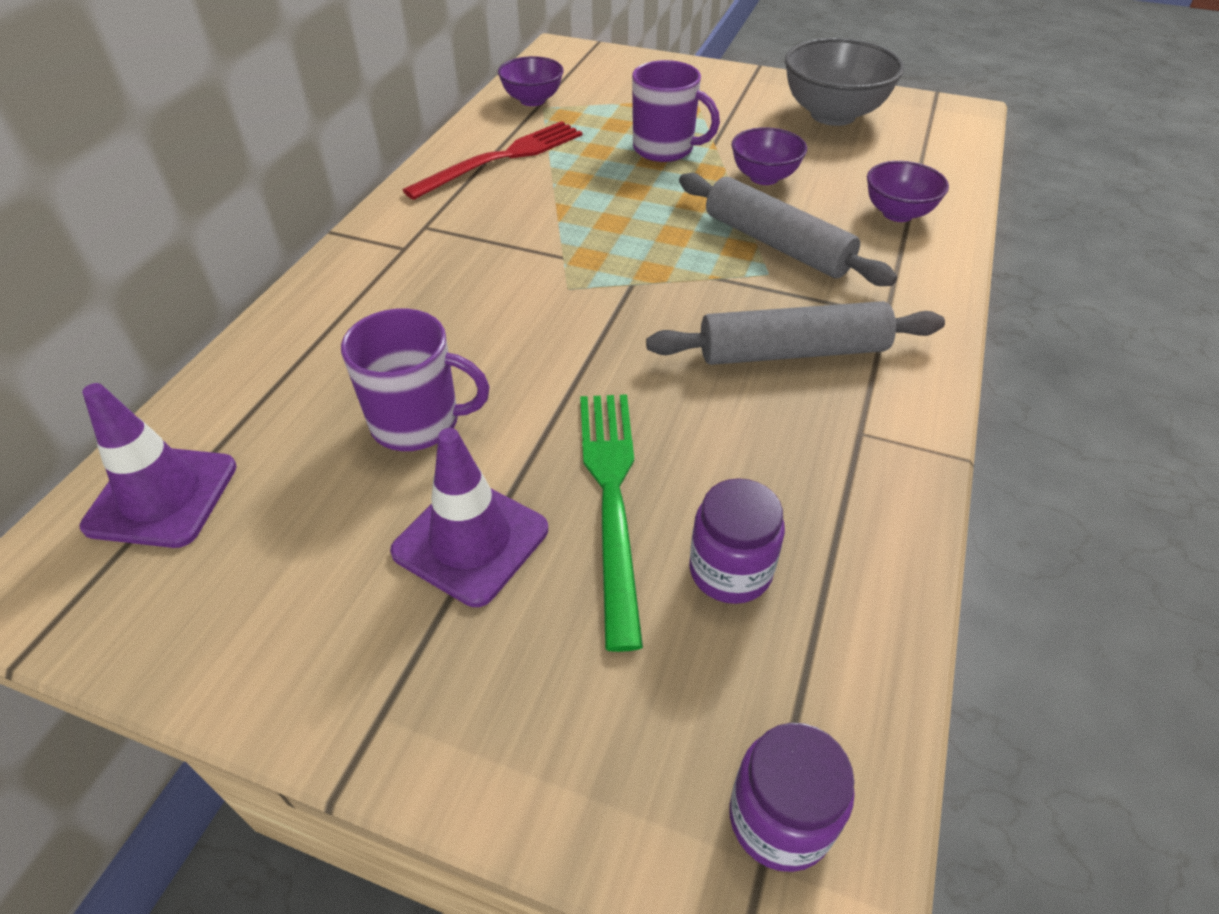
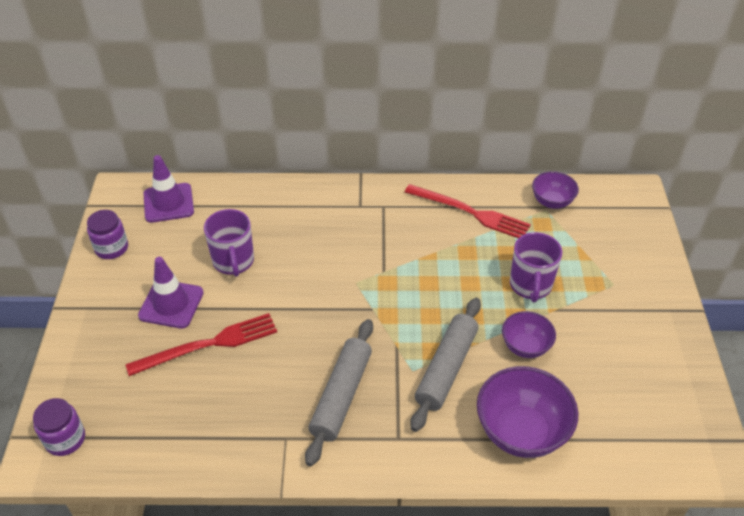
camera: 70 degrees right, 0 degrees up
green fork [580,394,643,652] -> red fork [126,313,277,376]
grey rolling pin [646,301,945,365] -> grey rolling pin turned 45 degrees clockwise [305,319,373,466]
purple jar [689,478,785,604] -> purple jar moved to [87,210,128,259]
grey bowl [785,38,904,126] -> none
purple bowl [867,161,949,222] -> purple bowl [477,366,578,458], size x1.70

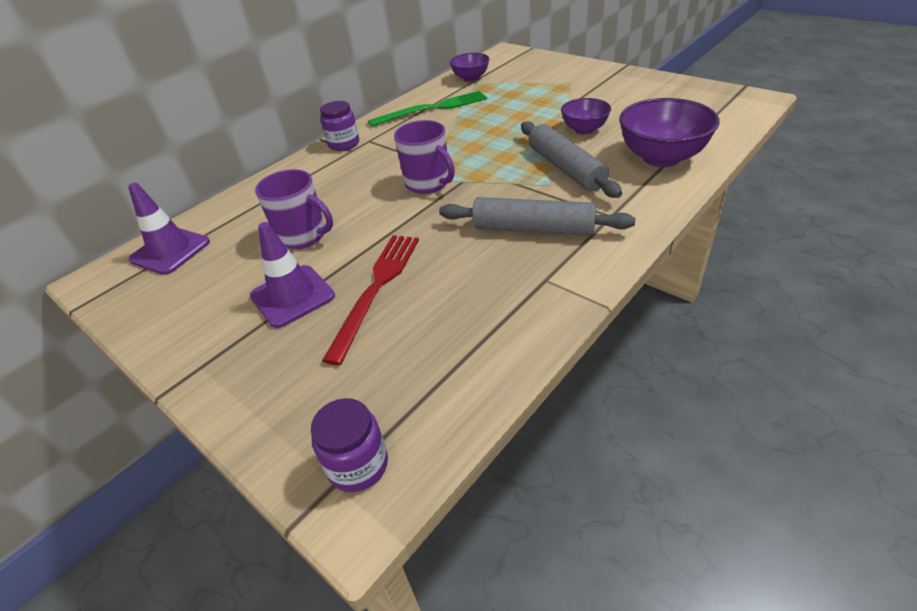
camera: 45 degrees left, 5 degrees down
purple jar [87,210,128,259] -> purple jar moved to [320,101,359,151]
grey rolling pin [305,319,373,466] -> grey rolling pin turned 45 degrees counterclockwise [439,197,636,236]
red fork [405,184,531,238] -> green fork [368,91,487,126]
purple mug [510,232,562,303] -> purple mug moved to [394,120,455,194]

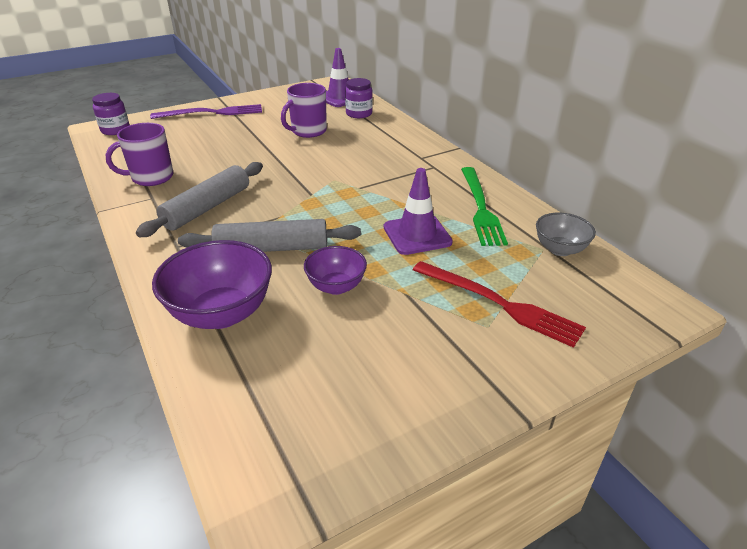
camera: 105 degrees right, 5 degrees down
purple traffic cone [250,222,335,328] -> purple traffic cone moved to [384,168,453,255]
purple jar [320,101,359,151] -> purple jar moved to [345,78,373,118]
red fork [322,235,419,365] -> red fork moved to [413,261,586,348]
purple mug [394,120,455,194] -> purple mug moved to [105,123,174,186]
purple bowl [450,53,490,82] -> grey bowl [536,213,596,256]
none -> purple fork [150,104,262,119]

